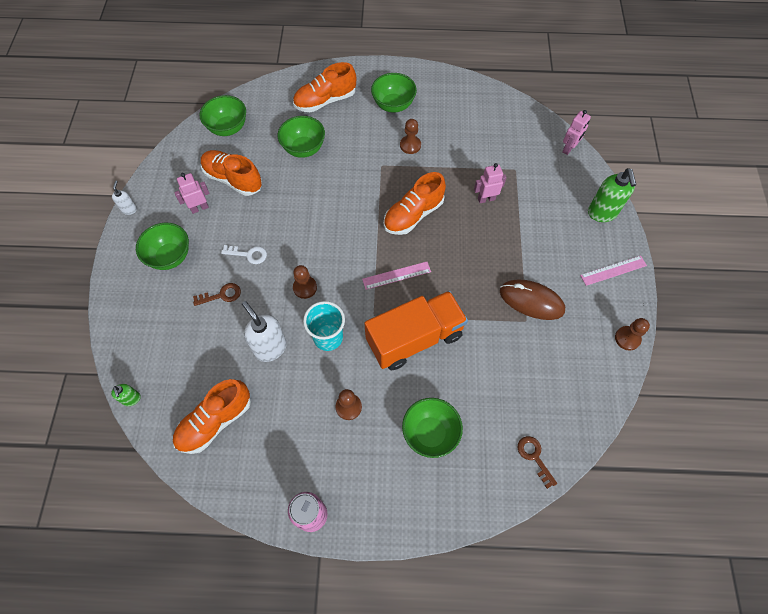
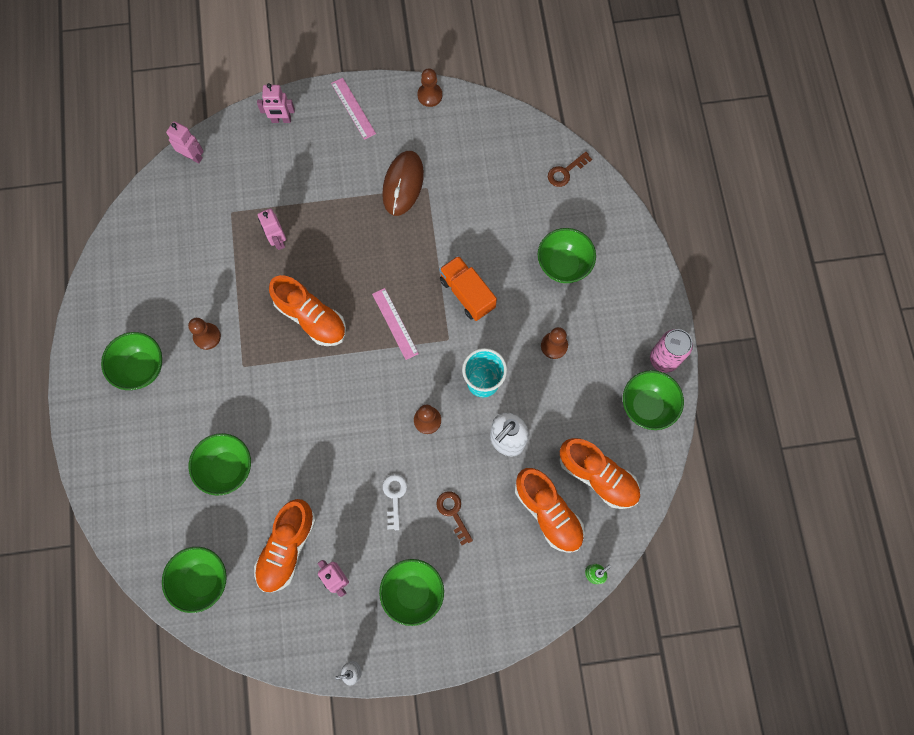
camera: 100 degrees left, 10 degrees up
orange shoe [293,62,356,112] -> orange shoe moved to [515,468,585,553]
orange truck [364,291,468,370] -> orange truck [439,255,497,321], size x0.63
green soap dispenser [588,168,636,222] -> pink robot [257,83,295,123]
none -> green bowl [623,370,684,430]

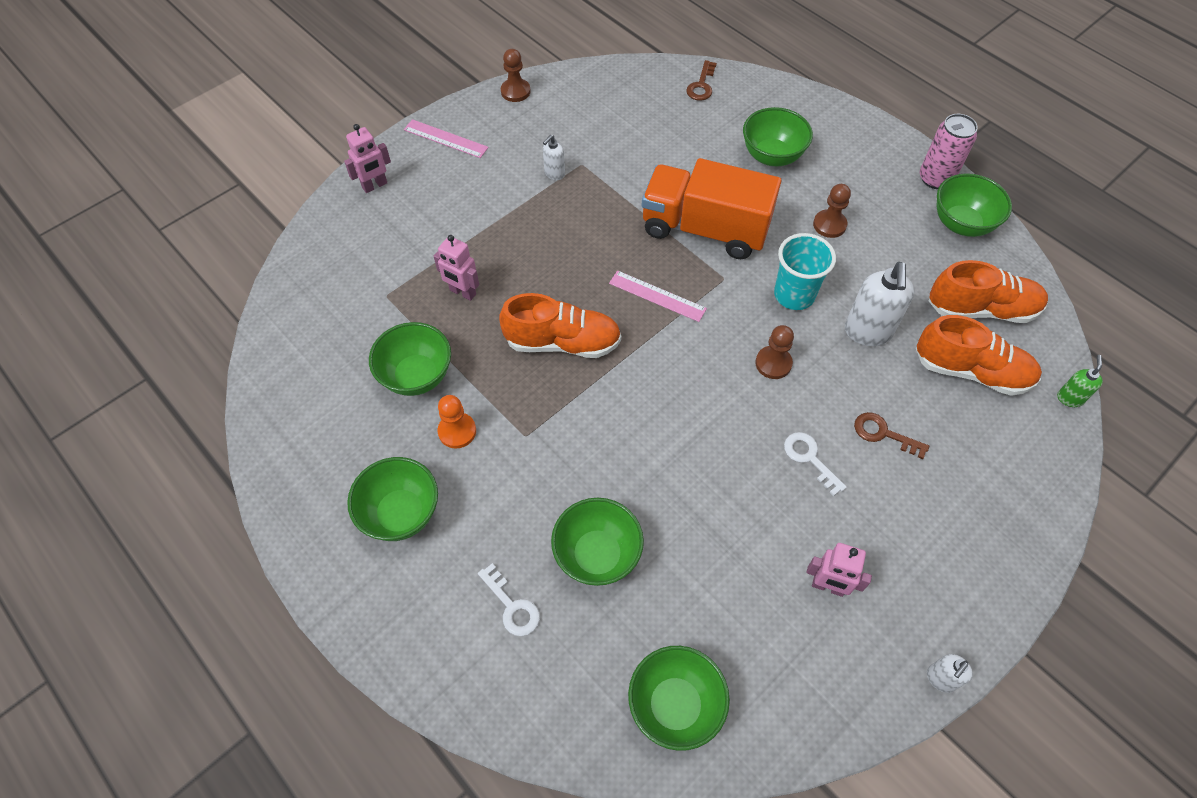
camera: 35 degrees left, 15 degrees down
pink robot [166,121,204,164] -> none
brown pawn [188,318,221,350] -> orange pawn [438,395,476,449]
orange shoe [254,499,316,593] -> none
green bowl [379,559,444,626] -> green bowl moved to [369,322,451,396]
brown mouse [382,151,424,216] -> white soap dispenser [543,135,565,180]
orange truck [439,255,497,321] -> orange truck [642,158,781,259], size x1.59
none -> white key [478,563,540,636]

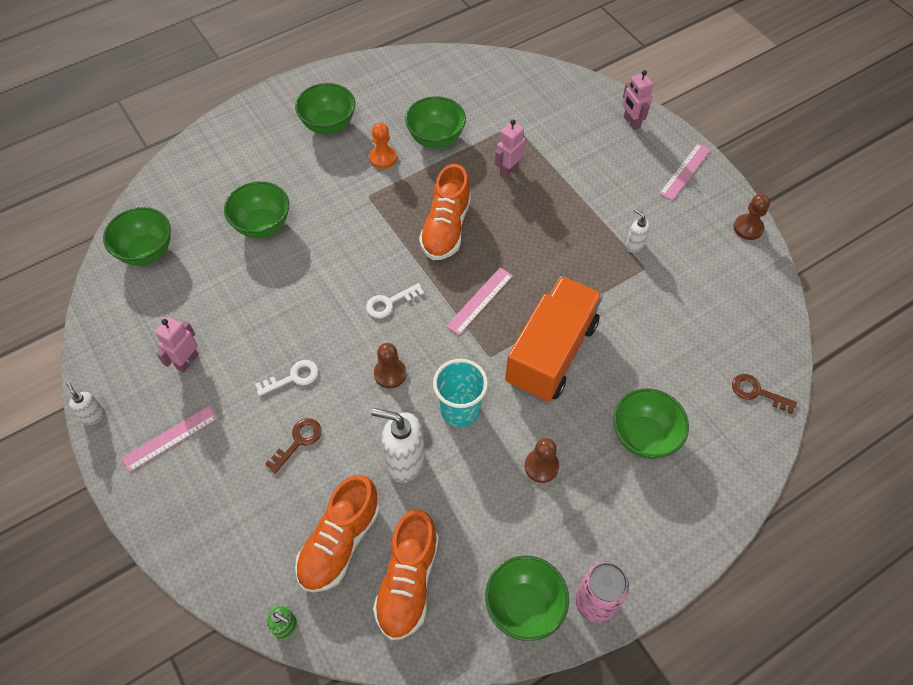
camera: 100 degrees right, 0 degrees up
white key [478,563,540,636] -> white key moved to [366,283,424,318]
none -> pink ruler [121,406,218,472]

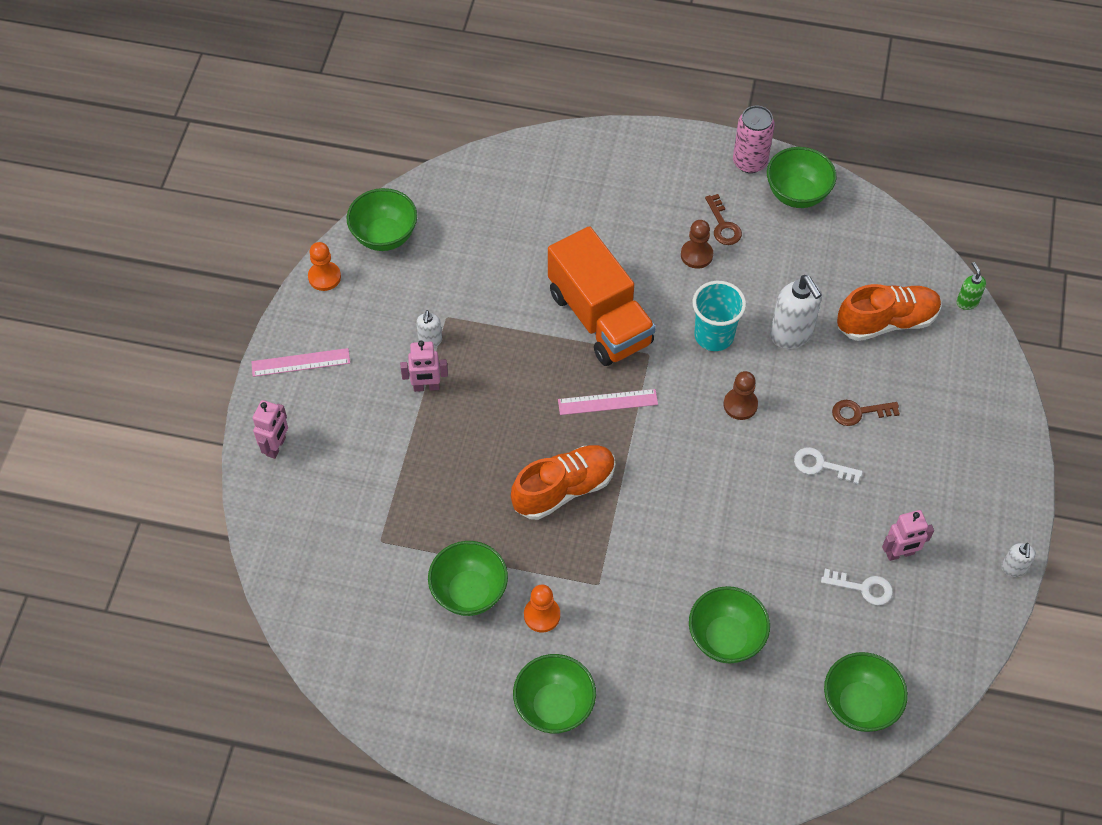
camera: 135 degrees left, 0 degrees up
pink ruler [121,406,218,472] -> none
white key [366,283,424,318] -> white key moved to [821,569,893,605]
orange shoe [373,509,439,640] -> none
pink robot [495,120,525,178] -> pink robot moved to [400,340,448,392]
orange truck [505,276,603,402] -> orange truck turned 105 degrees counterclockwise [548,226,656,366]
green bowl [613,388,689,459] -> green bowl moved to [347,188,417,251]
brown key [732,374,797,414] -> brown key moved to [705,194,742,245]
brown pawn [734,194,770,240] -> orange pawn [308,242,341,291]

